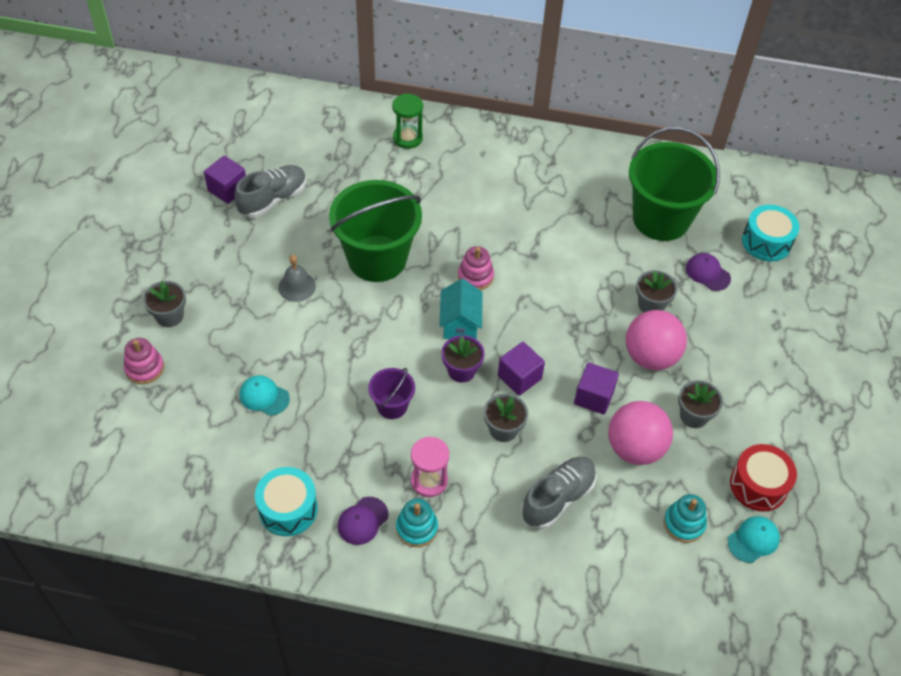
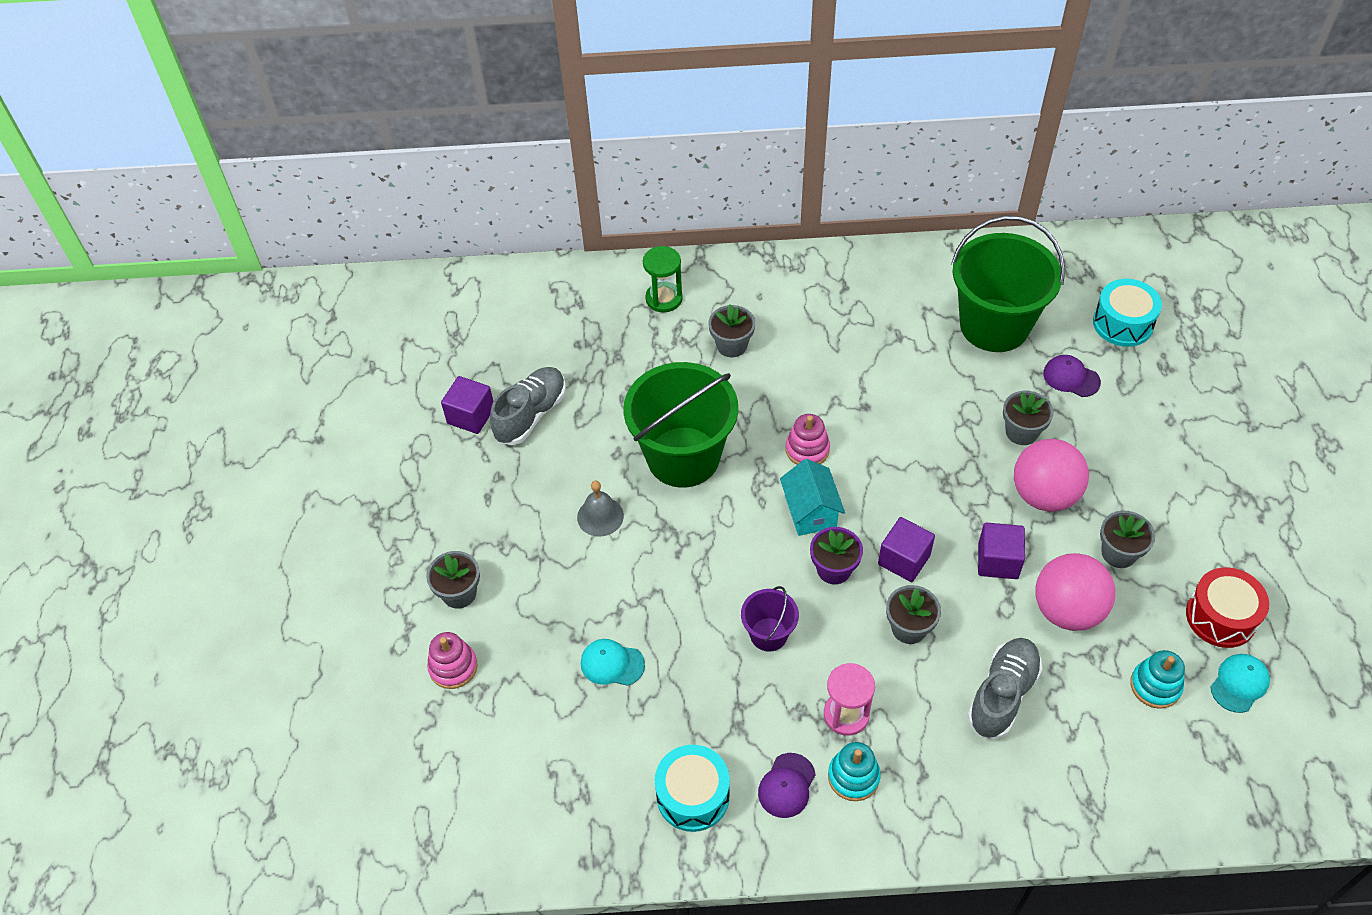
camera: 10 degrees left, 0 degrees up
none -> grey flower pot [709,304,755,357]

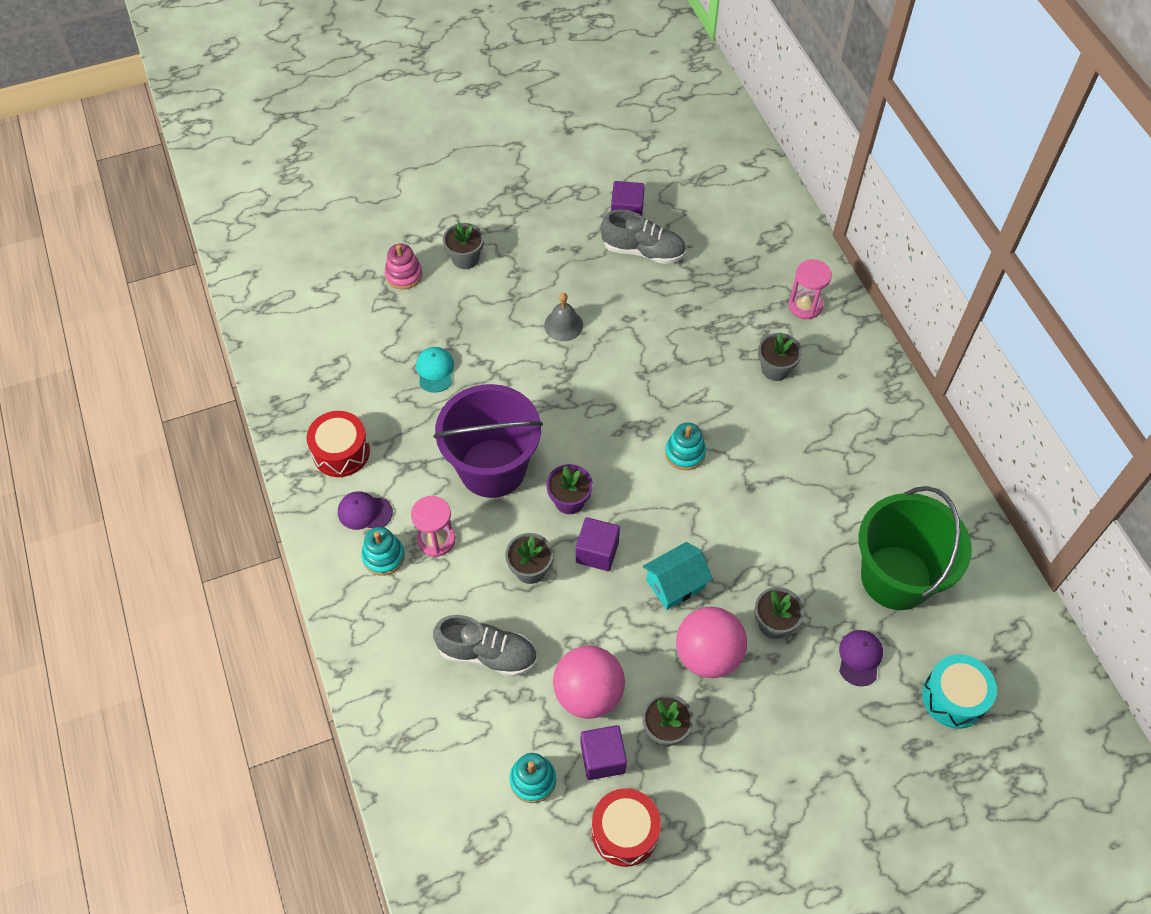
camera: 70 degrees right, 5 degrees up
green bucket [623,362,738,487] -> none
green hourglass [643,246,683,312] -> pink hourglass [789,259,832,319]
turquoise drum [655,745,730,832] -> red drum [307,411,370,477]
purple bucket [741,586,799,652] -> purple bucket [433,384,543,498], size x2.12
turquoise house [780,459,845,536] -> turquoise house moved to [643,542,713,610]
pink stacking toy [785,414,830,465] -> turquoise stacking toy [665,423,706,470]
purple cube [978,522,1025,579] -> purple cube moved to [581,725,627,780]
turquoise cap [1210,654,1270,713] -> none

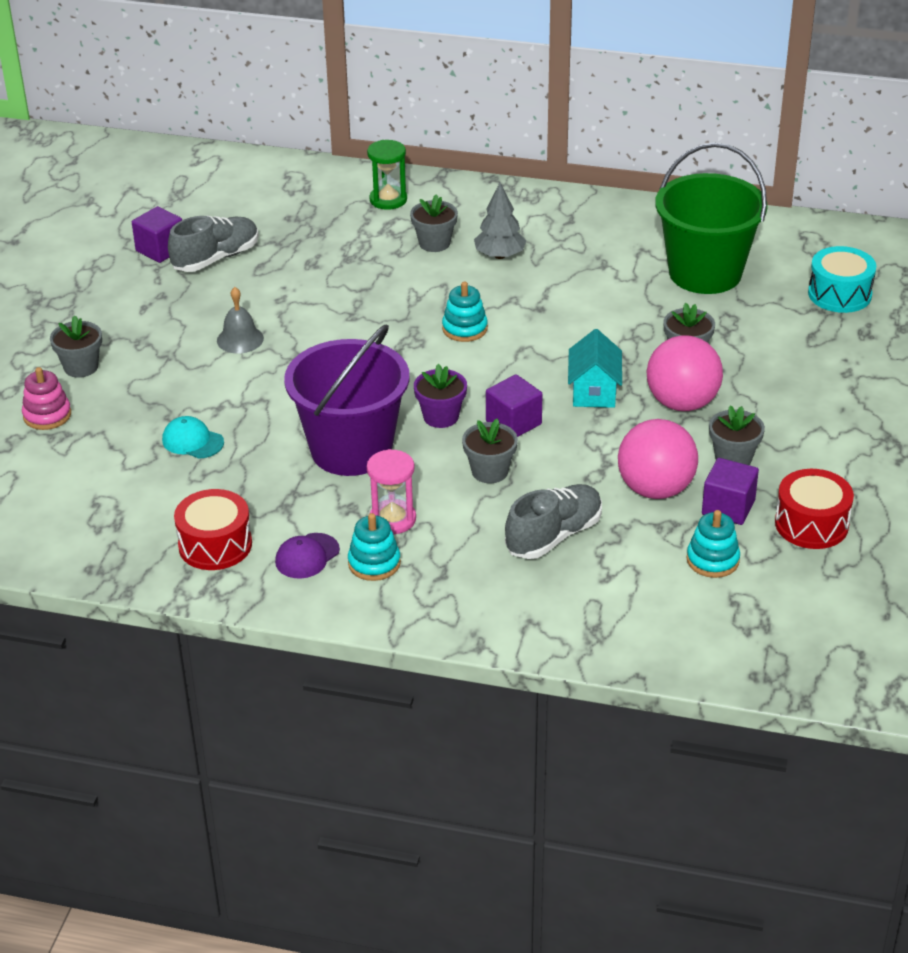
camera: 55 degrees left, 20 degrees down
pink hourglass [789,259,832,319] -> green hourglass [367,140,407,210]
purple cap [839,630,883,686] -> none
none -> grey tree [474,183,526,259]

